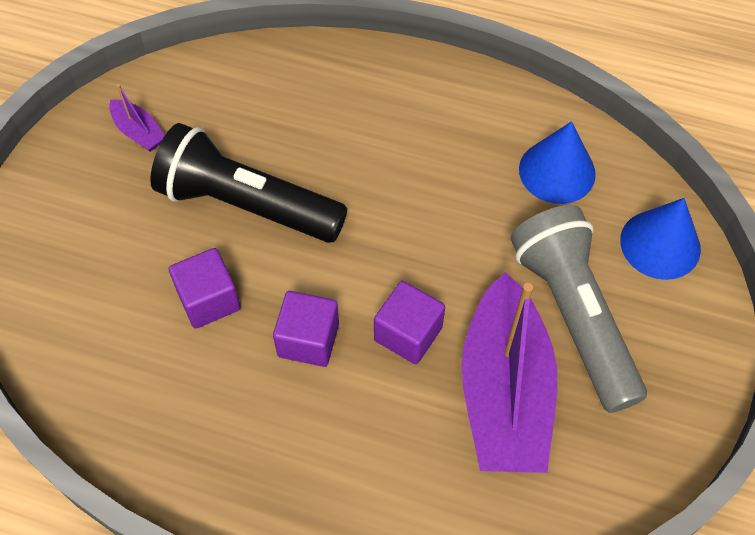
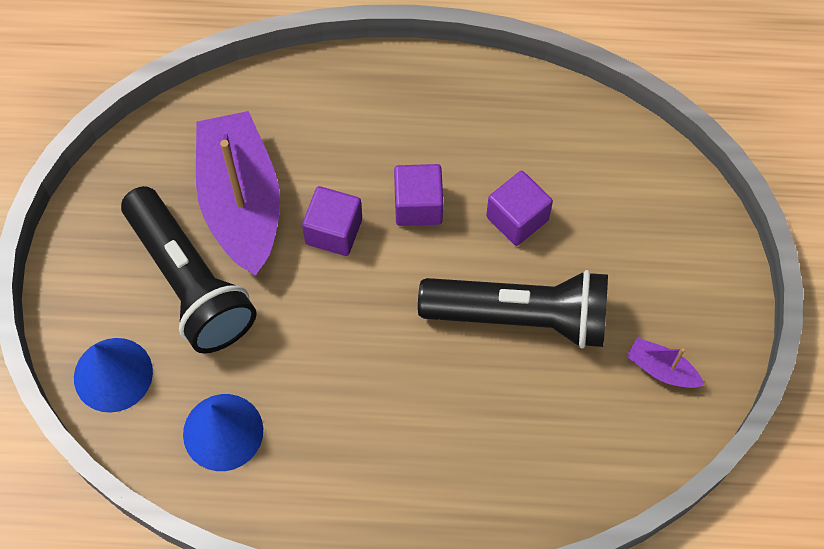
camera: 165 degrees right, 5 degrees up
grey flashlight [511,205,647,413] -> black flashlight [121,186,257,354]

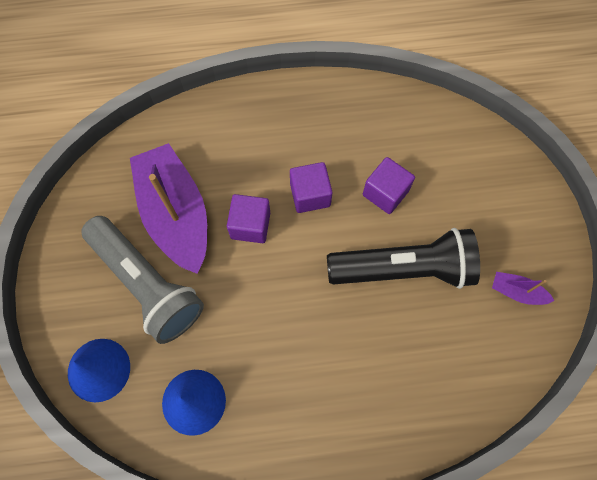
camera: 10 degrees left, 5 degrees up
black flashlight [121,186,257,354] -> grey flashlight [81,216,204,344]

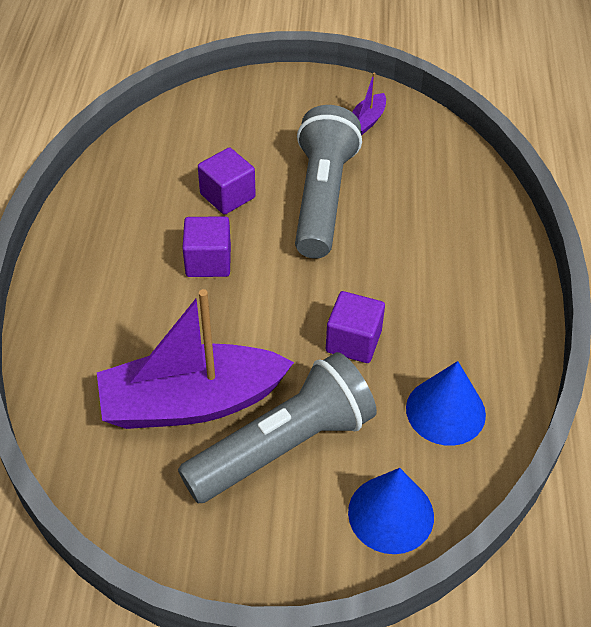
camera: 80 degrees left, 20 degrees down
purple cube [227,194,270,243] -> purple cube moved to [326,291,385,363]
black flashlight [327,228,480,289] -> grey flashlight [295,105,362,259]

